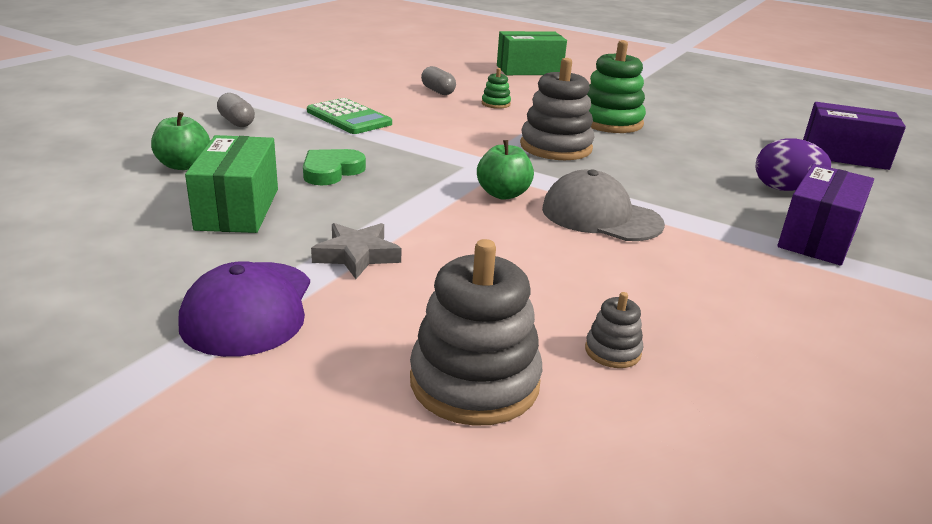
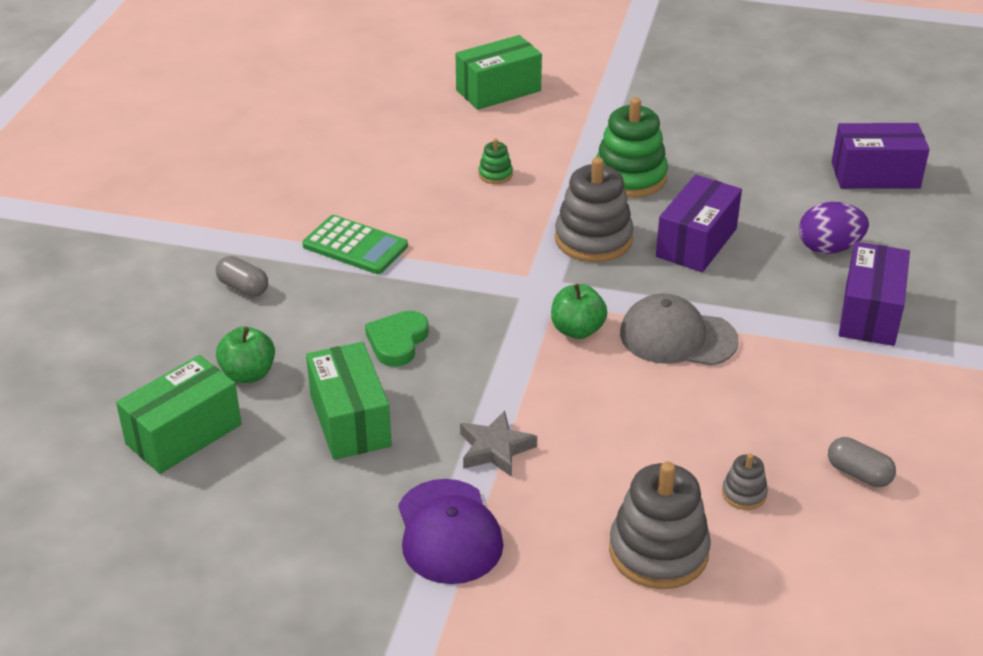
camera: 15 degrees left, 10 degrees up
grey capsule [421,66,456,95] -> grey capsule moved to [828,437,896,487]
none -> green box [116,355,242,474]
none -> purple box [656,175,742,272]

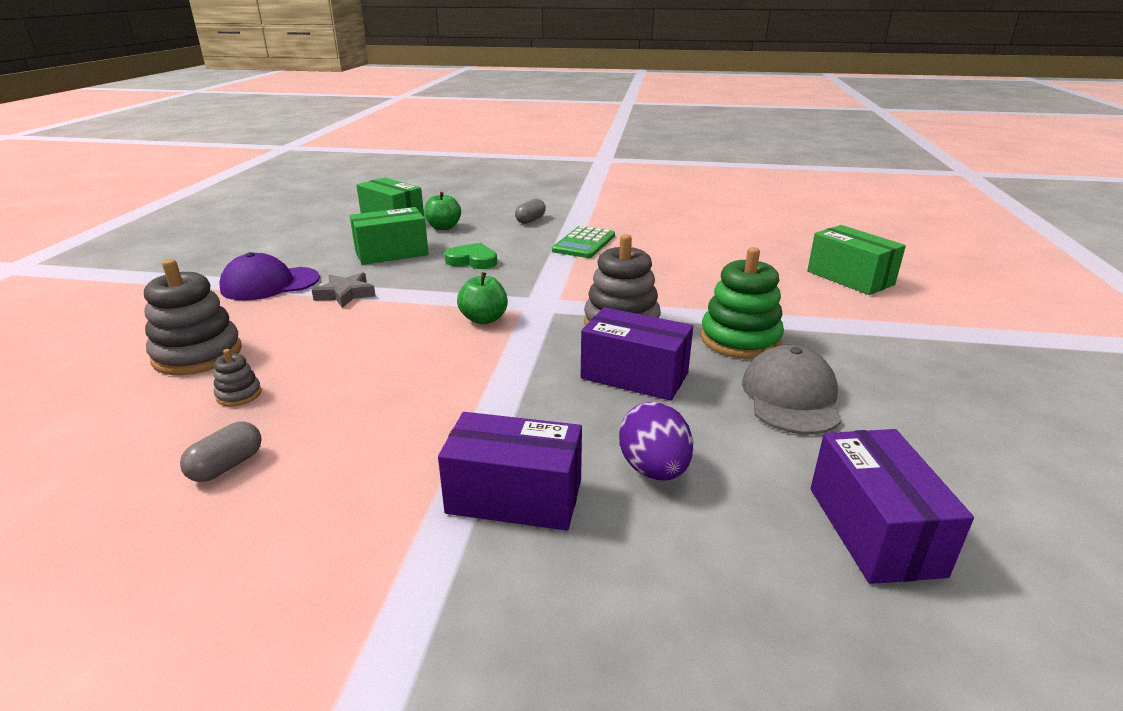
camera: 85 degrees right, 10 degrees down
green stacking toy [479,138,513,184] -> none
grey cap [620,294,739,366] -> grey cap moved to [742,345,841,434]

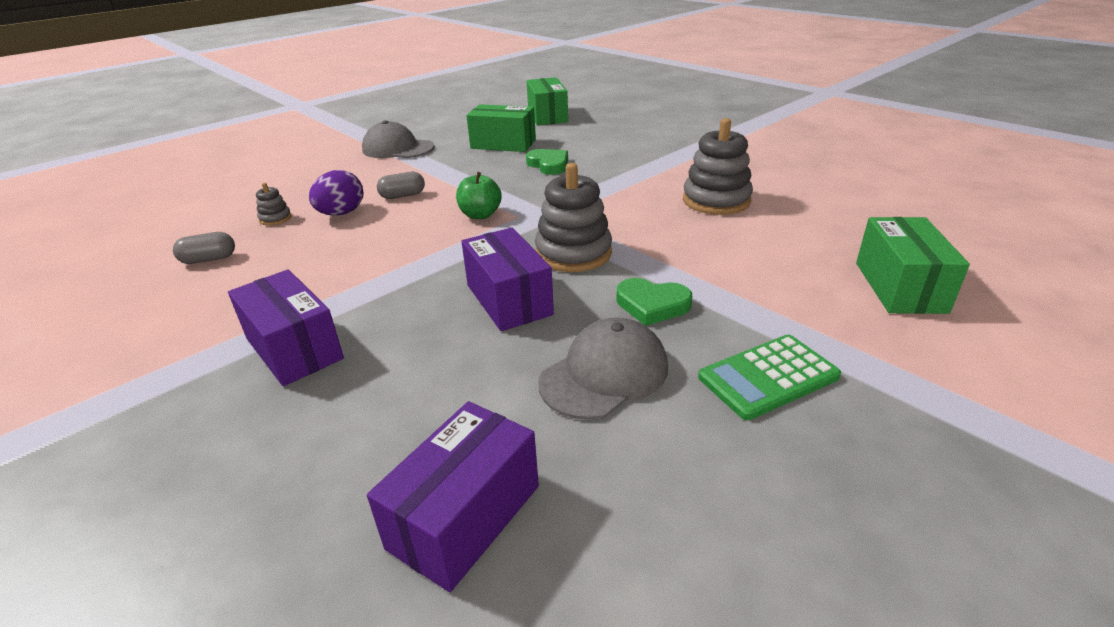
camera: 40 degrees right, 5 degrees up
grey stacking toy [144,259,242,375] -> grey stacking toy moved to [683,118,753,215]
purple cap [219,252,320,300] -> grey cap [362,120,434,158]
grey star [312,272,376,308] -> none
green apple [424,192,461,230] -> none
grey capsule [515,199,546,224] -> grey capsule moved to [377,172,425,199]
green calculator [552,226,615,258] -> green calculator moved to [698,335,841,420]
purple egg [619,402,693,481] -> purple egg moved to [309,170,363,216]
green stacking toy [700,247,784,359] -> green heart [616,278,692,326]

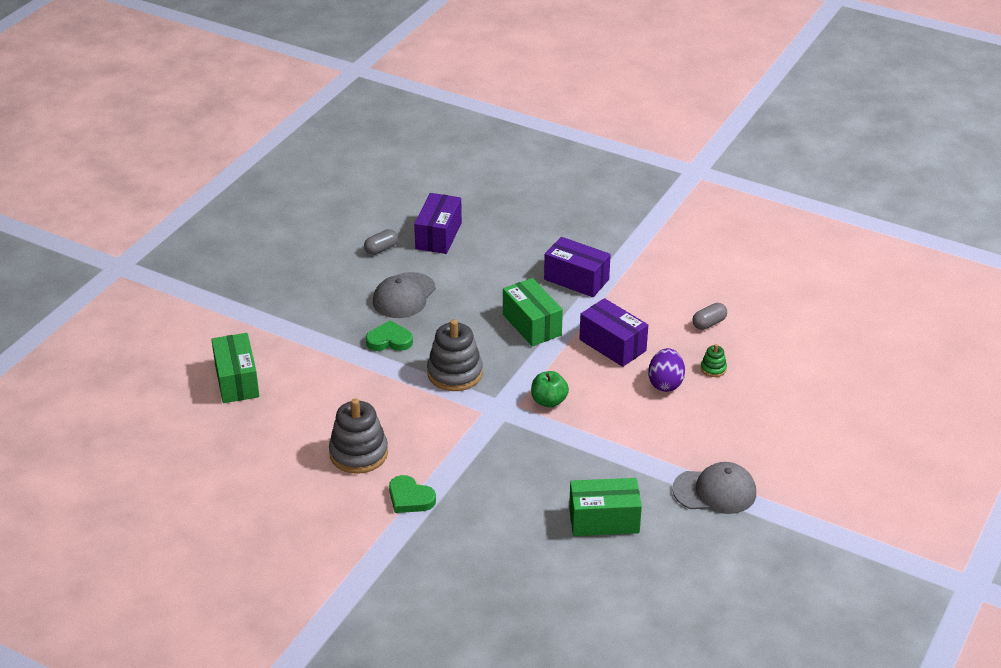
camera: 160 degrees right, 5 degrees up
grey stacking toy [256,183,291,225] -> green stacking toy [701,344,727,377]
grey capsule [377,172,425,199] -> grey capsule moved to [364,229,398,255]
purple box [461,228,554,331] -> purple box moved to [579,298,648,367]
green heart [526,149,568,175] -> green heart moved to [389,475,436,513]
green box [527,77,568,125] -> green box moved to [503,278,563,346]
green calculator [698,335,841,420] -> none

